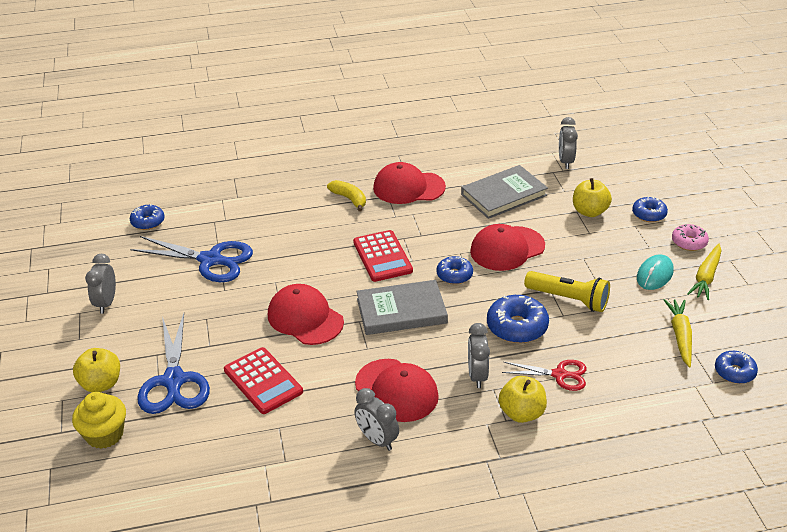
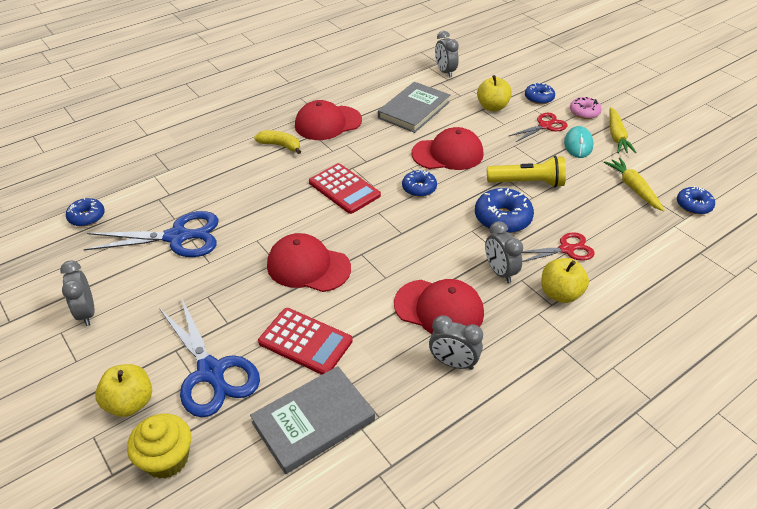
camera: 25 degrees left, 5 degrees up
grey book [356,280,448,335] -> grey book moved to [250,366,375,474]
red cap [470,224,545,271] -> red cap turned 135 degrees counterclockwise [411,127,483,170]
none -> red scissors [509,113,567,142]

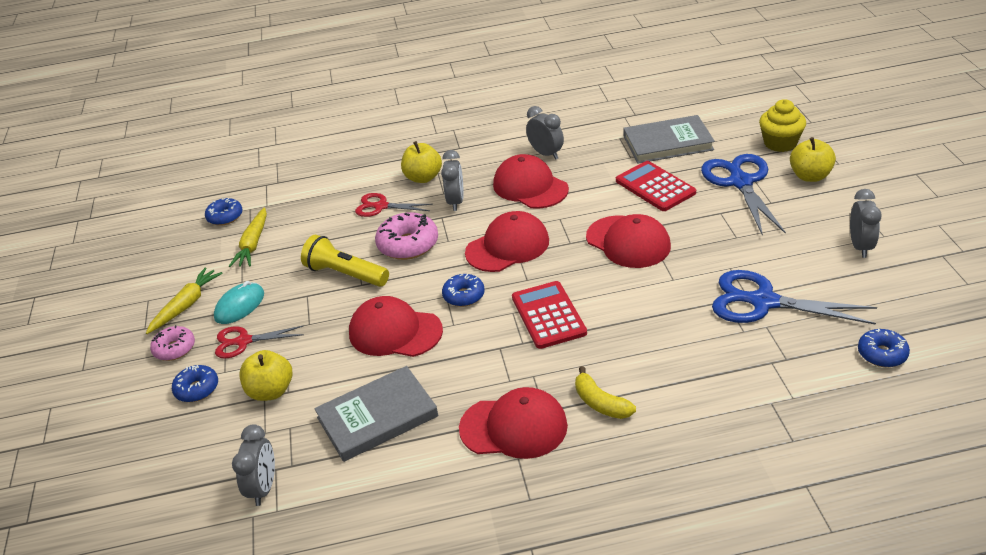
camera: 150 degrees left, 5 degrees down
blue donut [475,188,534,233] -> pink donut [375,212,438,260]
none -> red cap [465,211,549,272]

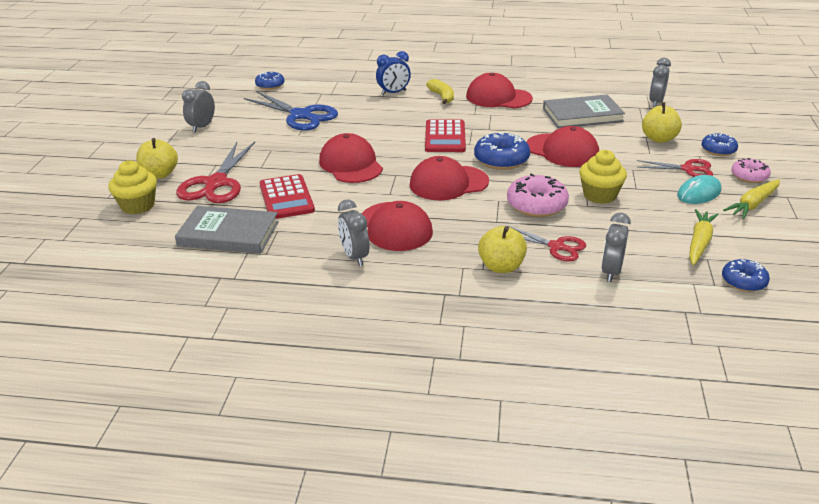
camera: 165 degrees left, 5 degrees down
yellow flashlight [301,235,389,287] -> yellow cupcake [579,150,627,204]
grey clock [441,150,464,211] -> grey clock moved to [601,213,631,282]
blue donut [442,274,485,307] -> blue donut [474,132,530,170], size x1.59
blue scissors [701,154,786,236] -> red scissors [176,142,255,203]
none -> blue clock [376,51,411,95]

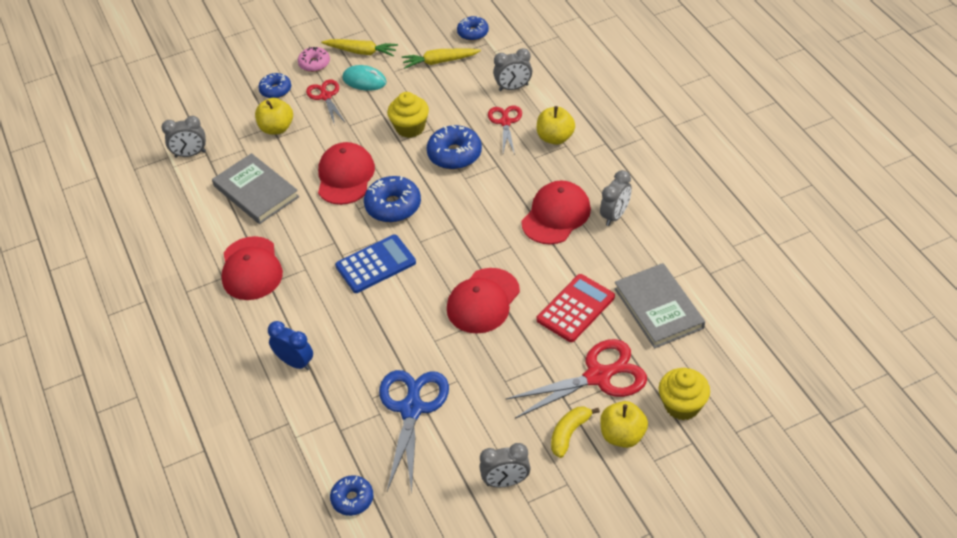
camera: 120 degrees left, 15 degrees up
red cap [410,156,489,200] -> none
red calculator [425,119,466,152] -> blue calculator [335,234,416,293]
yellow banana [426,79,454,104] -> yellow banana moved to [551,406,600,458]
pink donut [507,173,569,217] -> blue donut [426,125,482,169]

